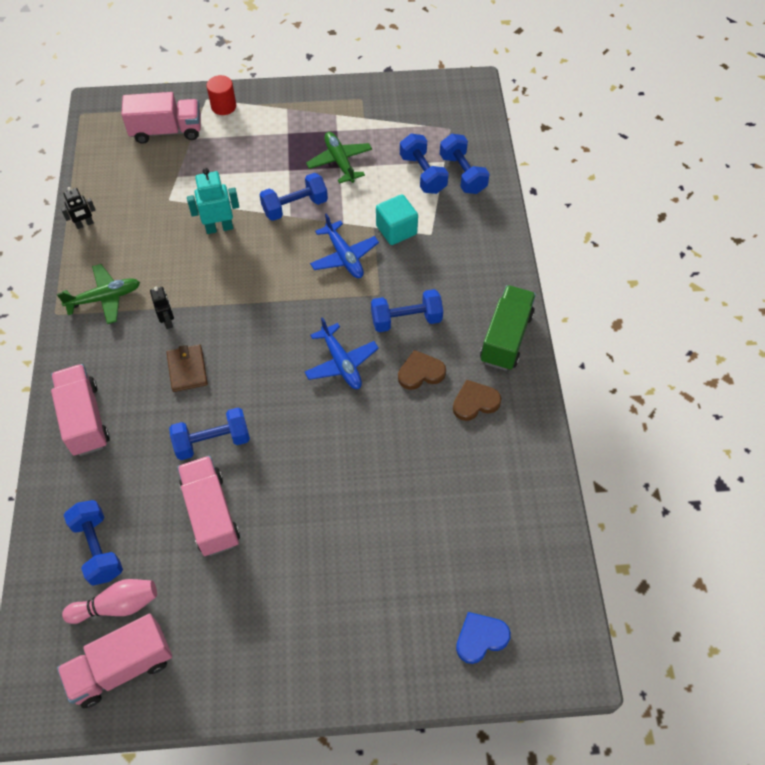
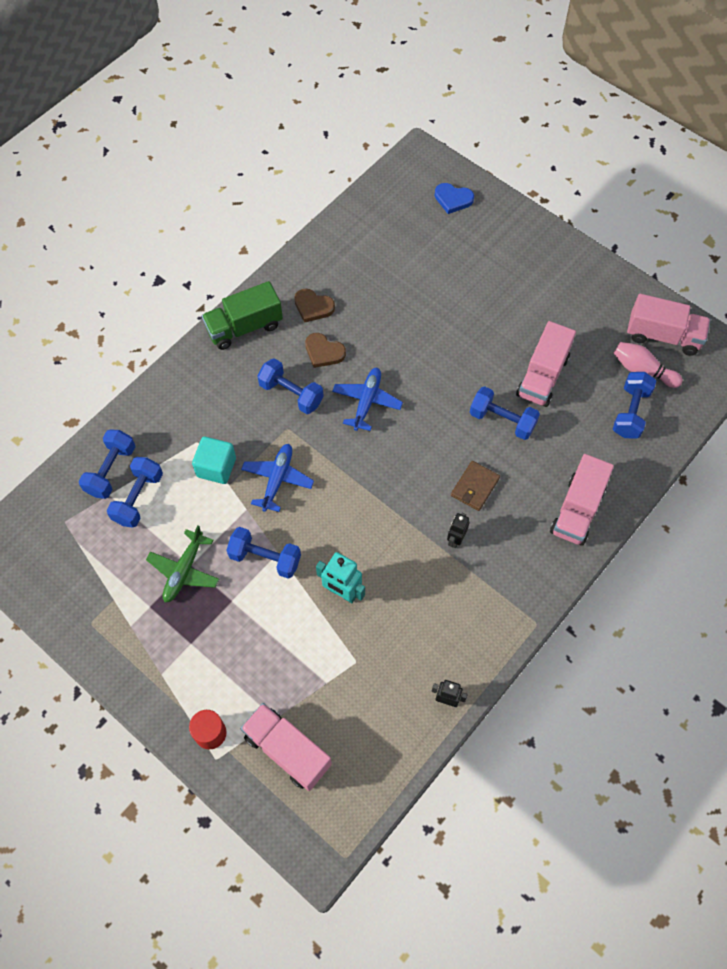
camera: 135 degrees left, 5 degrees up
green plane [57,264,140,324] -> none

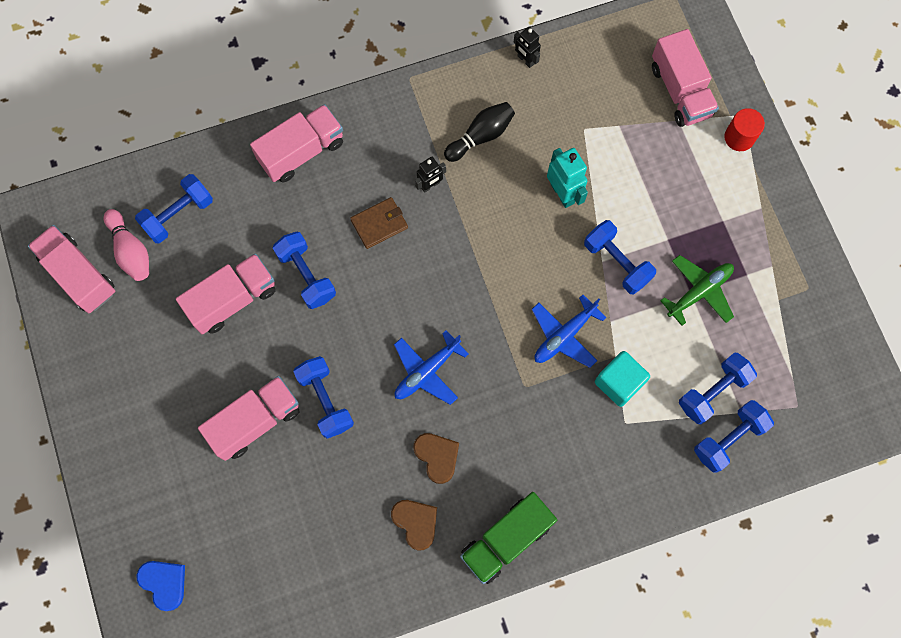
camera: 150 degrees left, 10 degrees up
green truck [202,281,283,350] -> green truck turned 135 degrees clockwise [460,492,557,584]
blue dumbbell [257,358,324,414] -> blue dumbbell moved to [293,356,354,439]
none -> pink truck [198,376,300,461]
none -> black bowling pin [444,102,515,162]

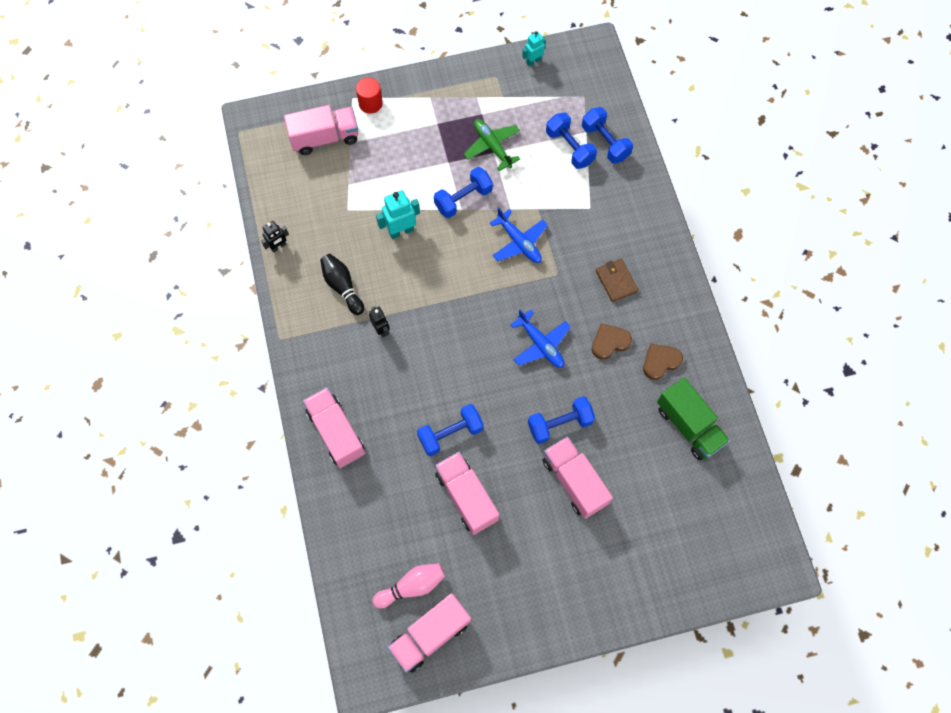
camera: 85 degrees left, 5 degrees down
blue dumbbell [135,174,213,243] -> none
blue heart [136,561,185,611] -> none
brown wallet [350,197,408,249] -> brown wallet moved to [595,258,639,302]
green truck [460,492,557,584] -> green truck moved to [657,378,730,460]
turquoise cube [595,351,650,407] -> none
none -> turquoise robot [522,31,546,67]

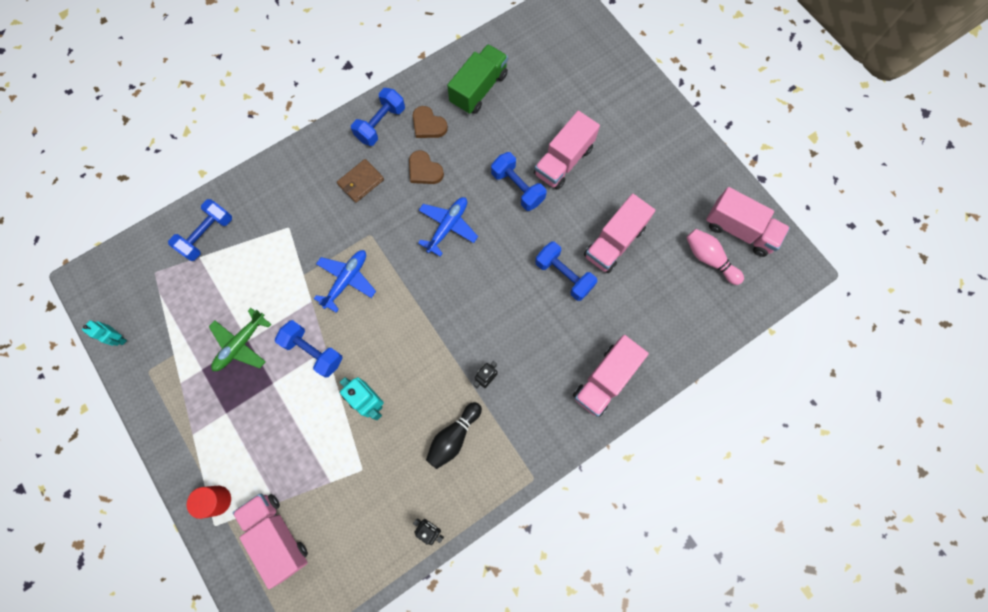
camera: 110 degrees left, 5 degrees up
blue dumbbell [546,112,597,169] -> blue dumbbell moved to [351,88,405,146]

